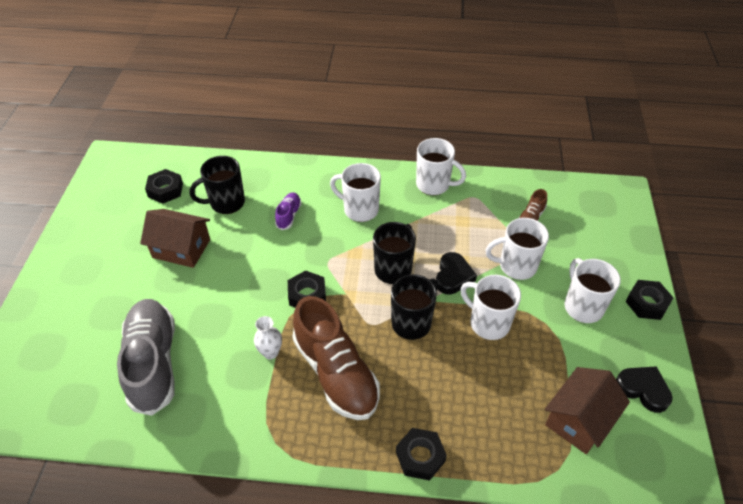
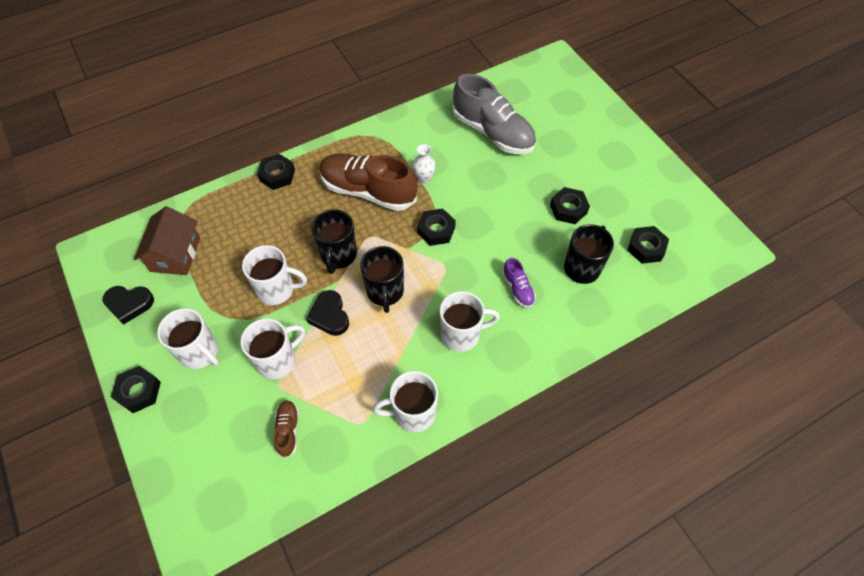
camera: 145 degrees right, 10 degrees up
brown house [140,209,210,268] -> black nut [550,187,590,224]

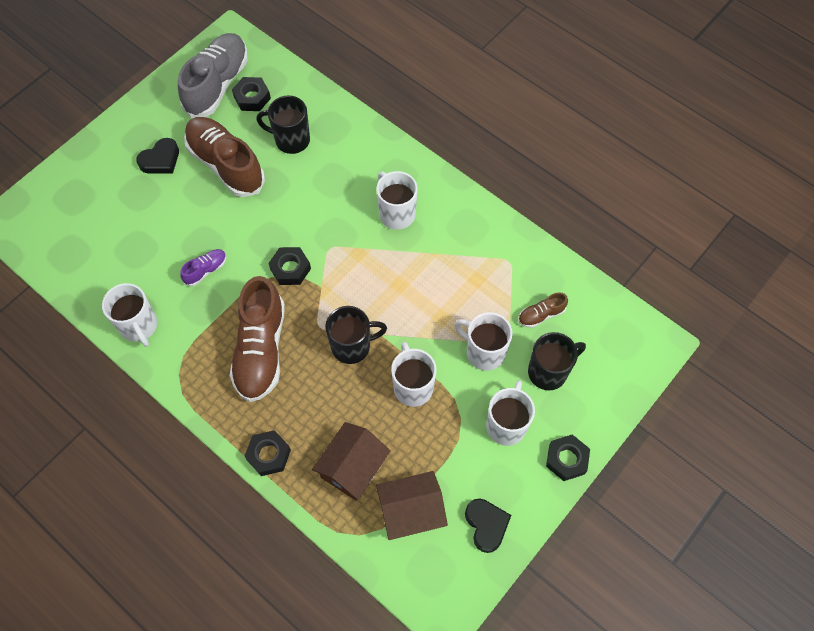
camera: 110 degrees left, 5 degrees up
black heart [306,290,349,336] -> black heart moved to [136,138,179,174]
black mug [360,246,404,313] -> black mug moved to [528,332,586,390]
white mug [373,371,438,432] -> white mug moved to [102,283,157,347]
white vase [413,144,436,184] -> none
grey shoe [452,74,536,154] -> grey shoe moved to [178,33,248,118]
purple shoe [502,258,536,308] -> purple shoe moved to [180,249,227,286]
black nut [550,187,590,224] -> brown shoe [184,117,265,197]
none -> brown house [312,422,391,501]

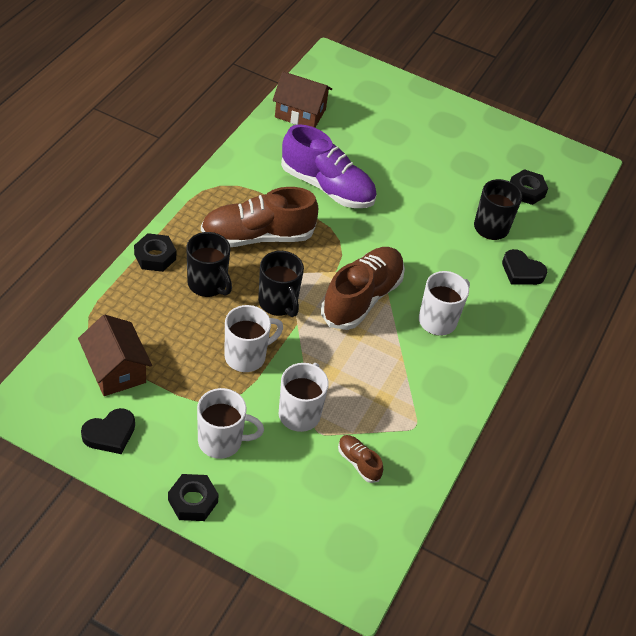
camera: 70 degrees right, 15 degrees down
white mug [102,283,157,347] -> none
black heart [136,138,179,174] -> black heart moved to [502,249,547,285]
grey shoe [178,33,248,118] -> none
purple shoe [180,249,227,286] -> purple shoe [281,124,377,208], size x2.23
brown shoe [184,117,265,197] -> brown shoe moved to [321,247,405,330]
black nut [268,247,311,285] -> none
brown house [312,422,391,501] -> brown house moved to [273,71,332,128]
black mug [528,332,586,390] -> black mug moved to [186,232,232,297]

